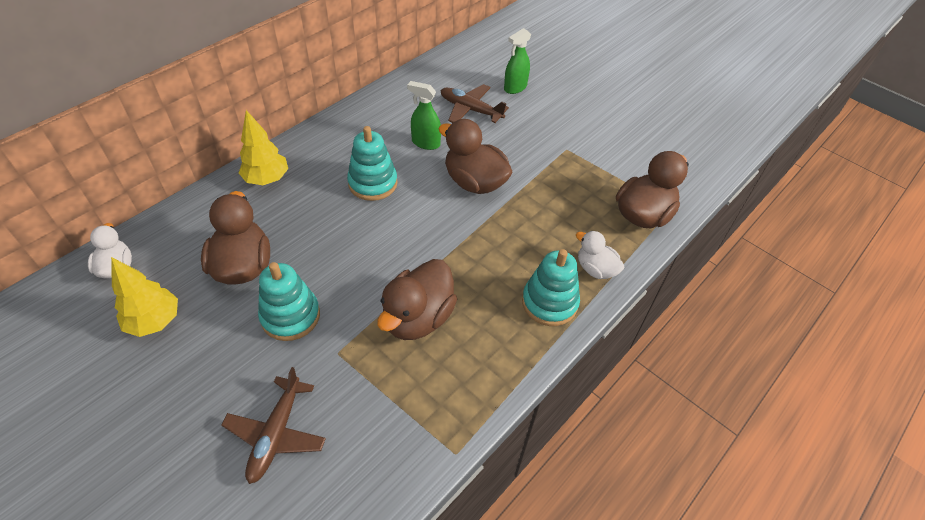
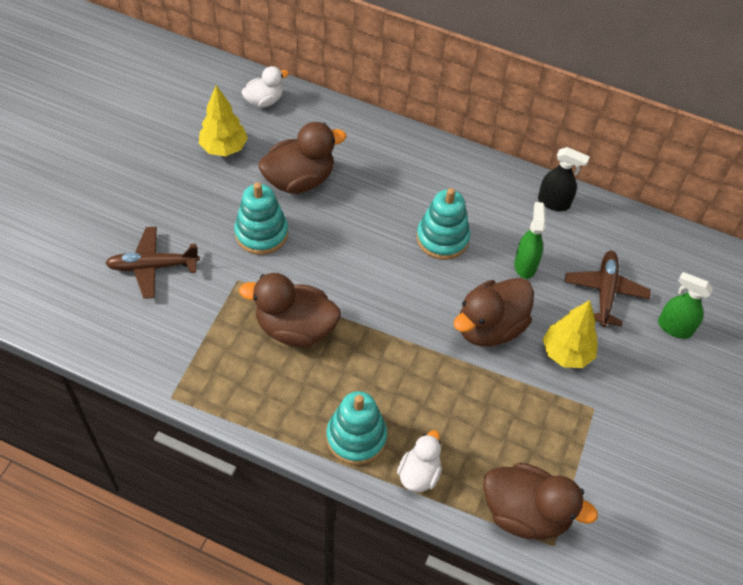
camera: 70 degrees right, 5 degrees up
yellow tree [239,110,288,185] -> yellow tree moved to [543,300,598,368]
brown duck [438,119,512,194] -> brown duck turned 150 degrees counterclockwise [454,278,534,347]
none -> black spray bottle [538,147,590,211]

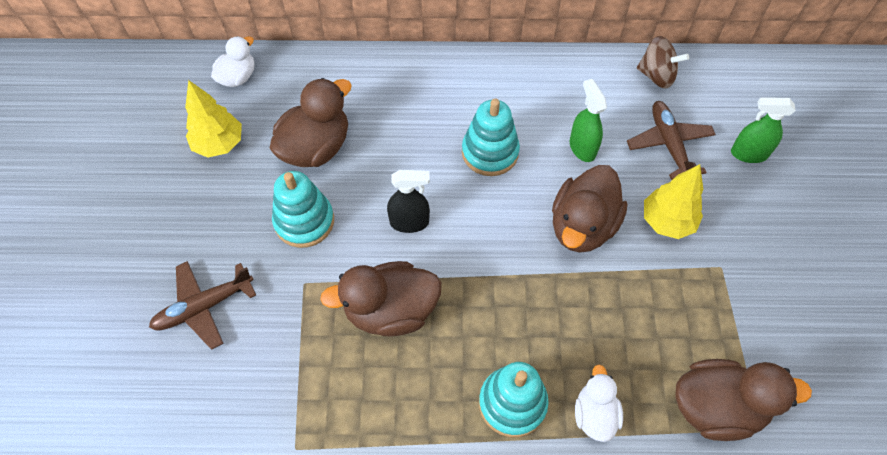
camera: 20 degrees left, 5 degrees up
black spray bottle [538,147,590,211] -> black spray bottle moved to [387,170,430,233]
none -> brown spinning top [637,36,689,89]

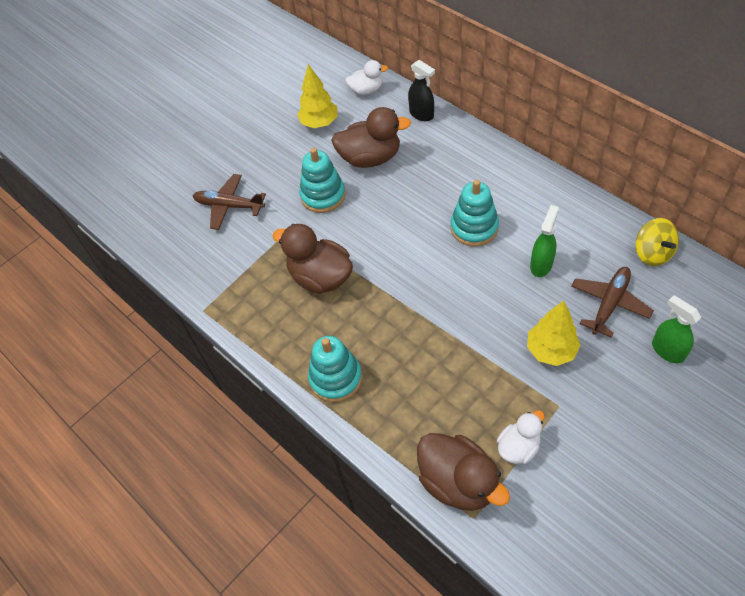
camera: 50 degrees right, 5 degrees down
black spray bottle [387,170,430,233] -> black spray bottle moved to [408,60,435,121]
brown duck [552,165,628,253] -> none
white duck [575,365,623,442] -> white duck moved to [497,410,544,464]
brown spinning top [637,36,689,89] -> yellow spinning top [635,218,679,266]

